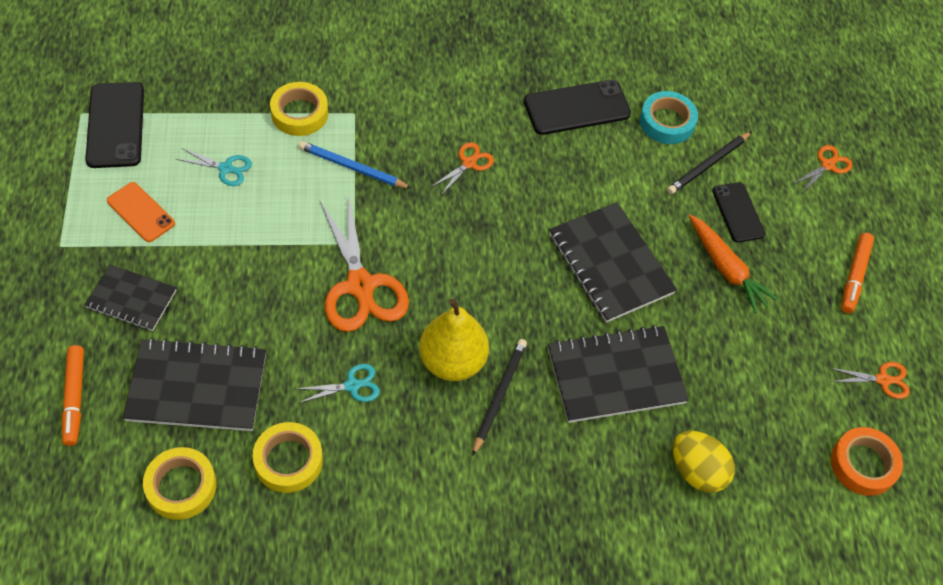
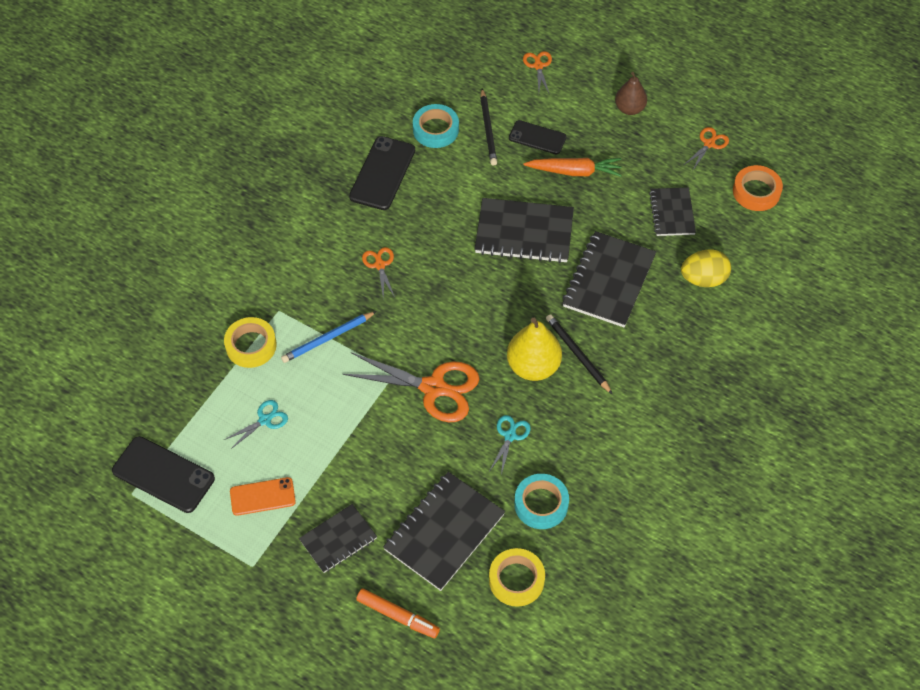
camera: 50 degrees left, 0 degrees up
yellow tape [253,422,323,493] -> turquoise tape [514,474,569,529]
orange marker [841,233,874,313] -> brown pear [615,72,647,115]
none -> black notebook [649,187,696,236]

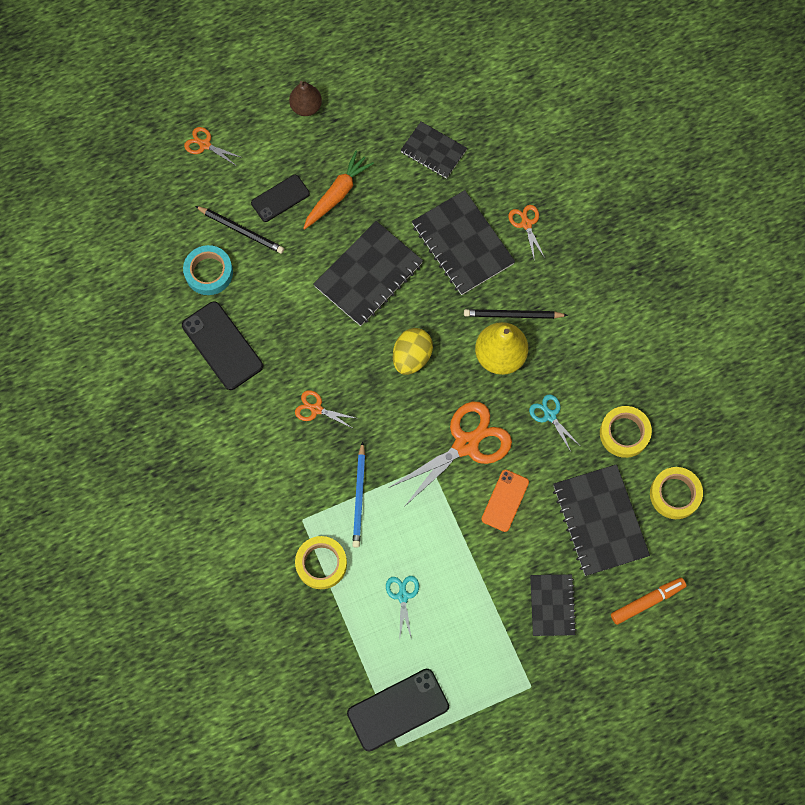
camera: 55 degrees left, 15 degrees up
orange phone [230,477,296,516] -> orange phone moved to [481,470,529,532]
turquoise tape [514,474,569,529] -> yellow tape [600,406,652,458]
yellow egg [681,249,731,287] -> yellow egg moved to [393,328,433,375]
orange scissors [684,127,729,170] -> orange scissors moved to [508,205,545,262]
orange tape [733,165,783,211] -> none

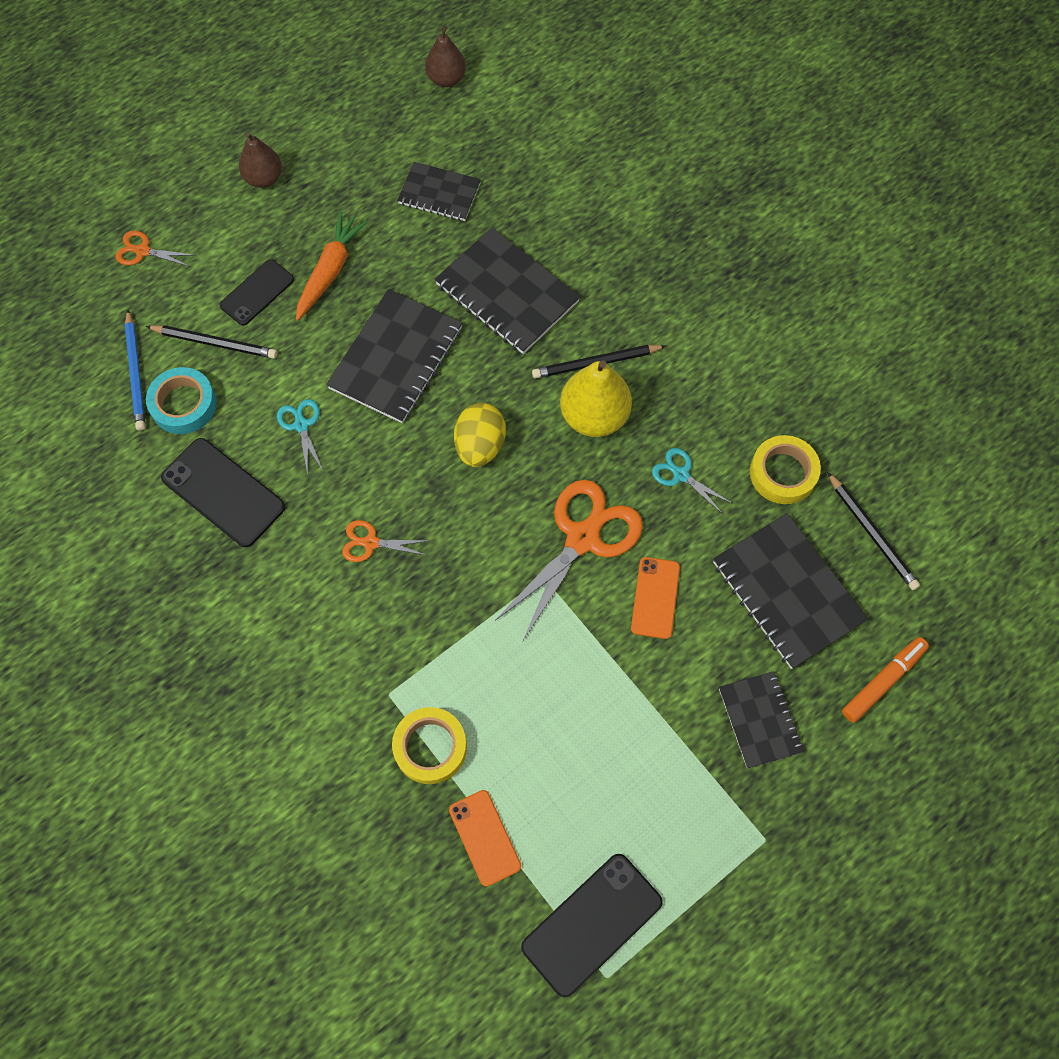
camera: 15 degrees left, 5 degrees down
blue pencil [352,441,365,548] -> blue pencil moved to [125,310,145,431]
turquoise scissors [386,576,419,641] -> turquoise scissors moved to [277,399,323,475]
orange scissors [508,205,545,262] -> none
yellow tape [650,467,703,519] -> black pencil [827,472,920,590]
none -> brown pear [425,26,466,87]
none -> orange phone [449,790,521,887]

